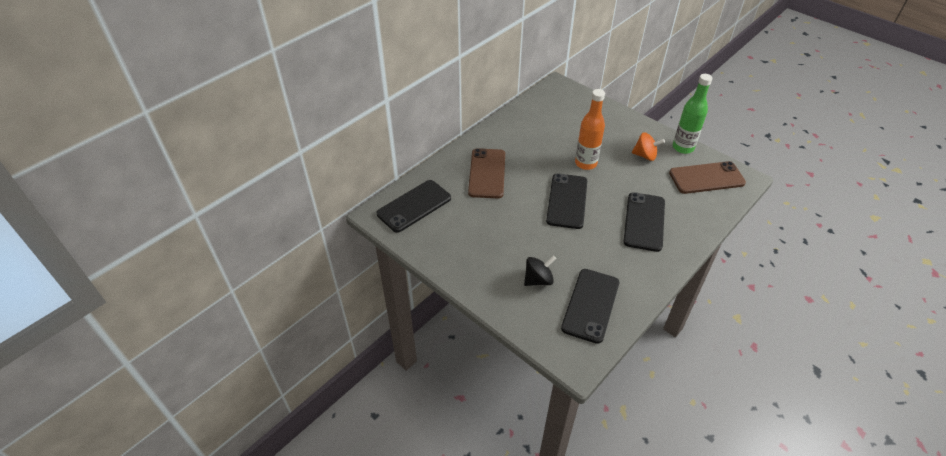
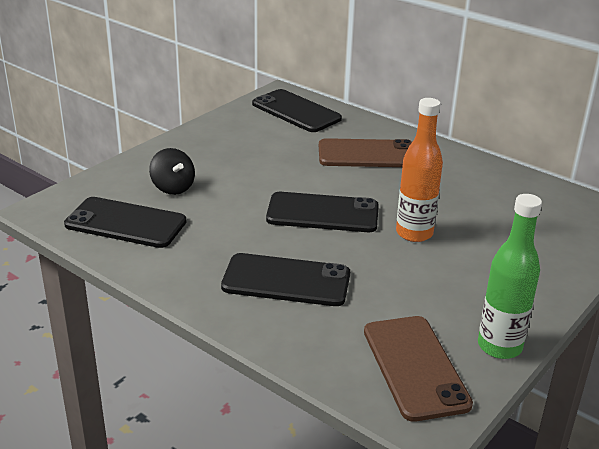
camera: 85 degrees right, 15 degrees down
orange spinning top [632,132,665,161] -> none

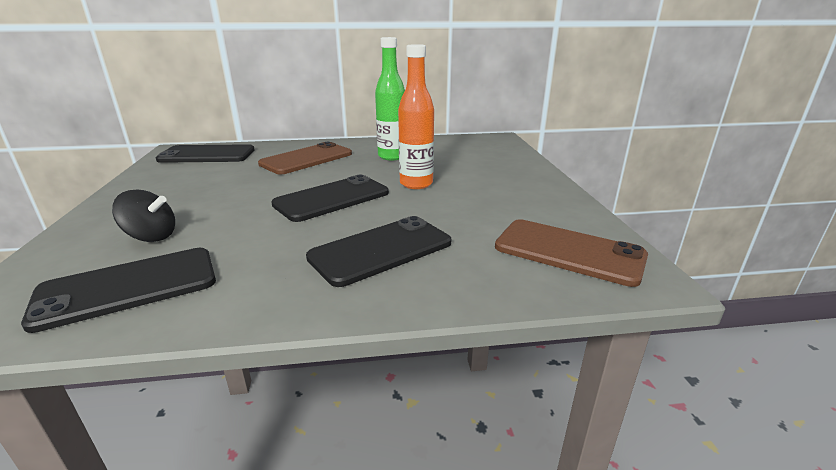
camera: 45 degrees left, 5 degrees down
green bottle [478,194,542,359] -> green bottle moved to [375,37,405,160]

